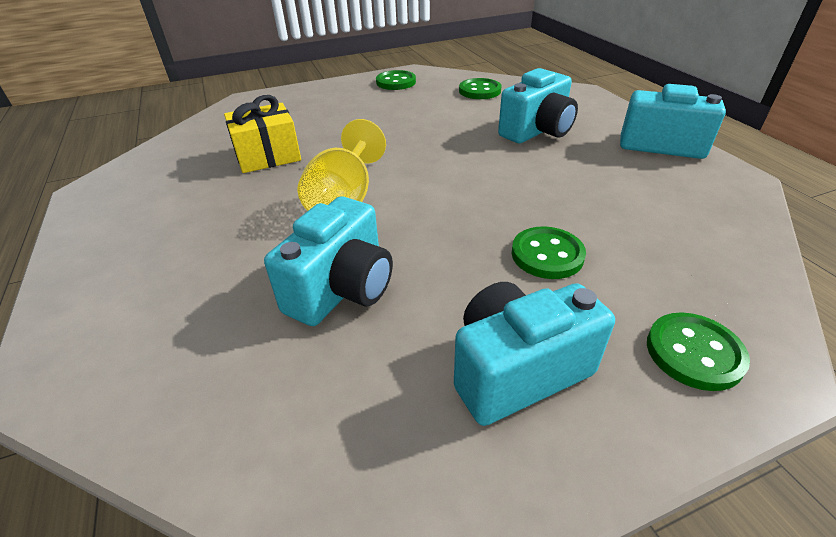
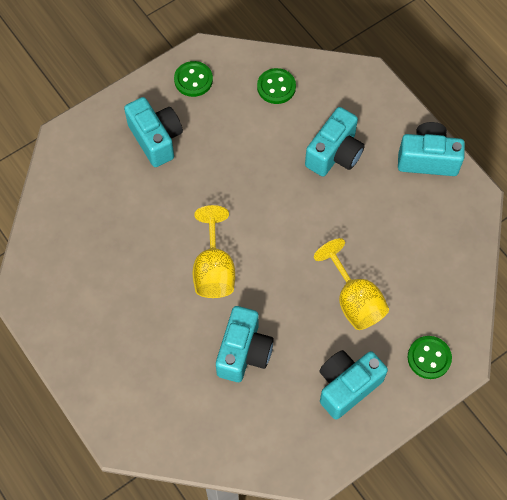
camera: 15 degrees left, 25 degrees up
yellow gift [224,95,301,173] -> none
green button [512,226,586,279] -> yellow goblet [314,238,389,330]
none -> turquoise camera [124,97,183,167]

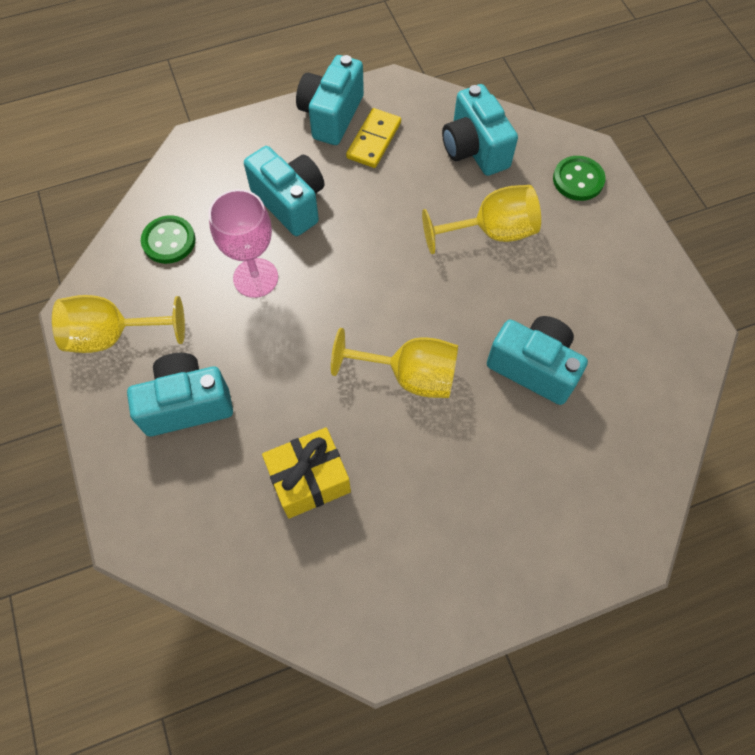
camera: 75 degrees left, 0 degrees up
green button [174,61,213,97] -> yellow goblet [52,295,185,353]
turquoise camera [319,350,388,419] -> turquoise camera moved to [442,84,518,176]
none -> pink goblet [209,189,278,298]
none -> yellow gift [262,427,351,519]
none -> yellow domino [346,108,401,168]

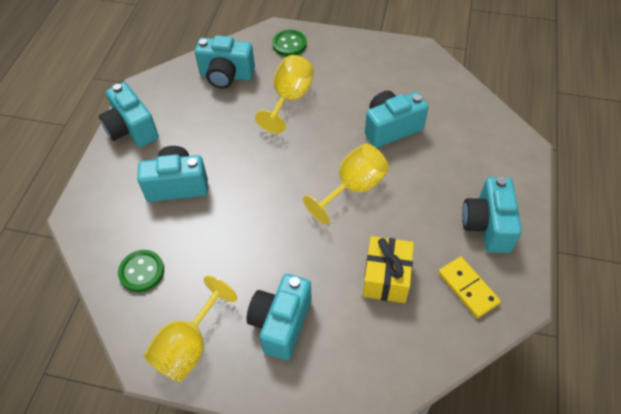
camera: 55 degrees left, 10 degrees down
pink goblet [209,189,278,298] -> none
yellow domino [346,108,401,168] -> yellow domino moved to [438,257,501,318]
none -> turquoise camera [462,177,522,253]

